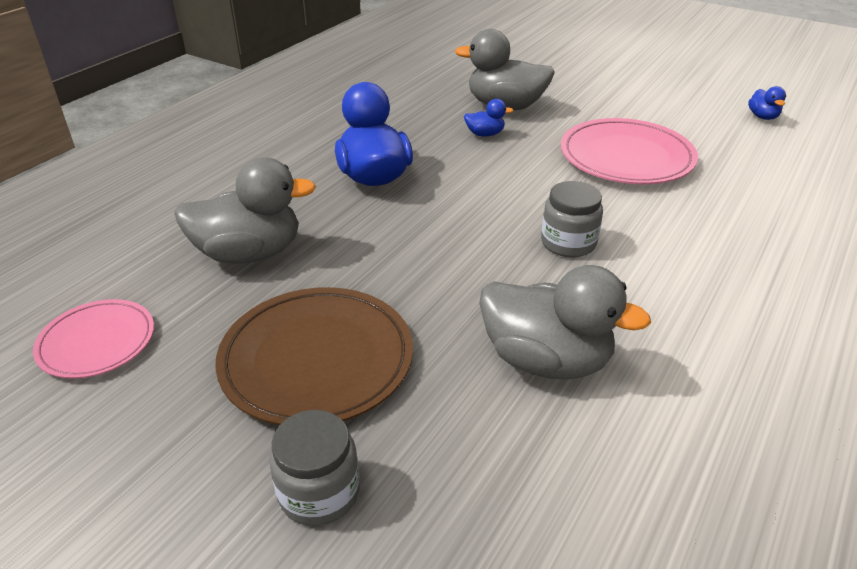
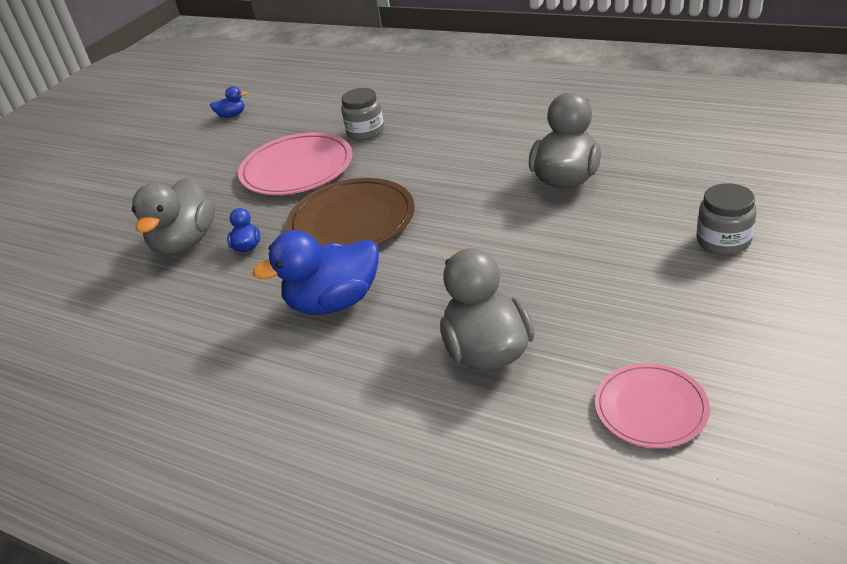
camera: 90 degrees left, 0 degrees up
brown plate [215,287,413,425] -> brown plate moved to [286,178,415,246]
grey jar [541,181,603,257] -> grey jar moved to [341,88,384,140]

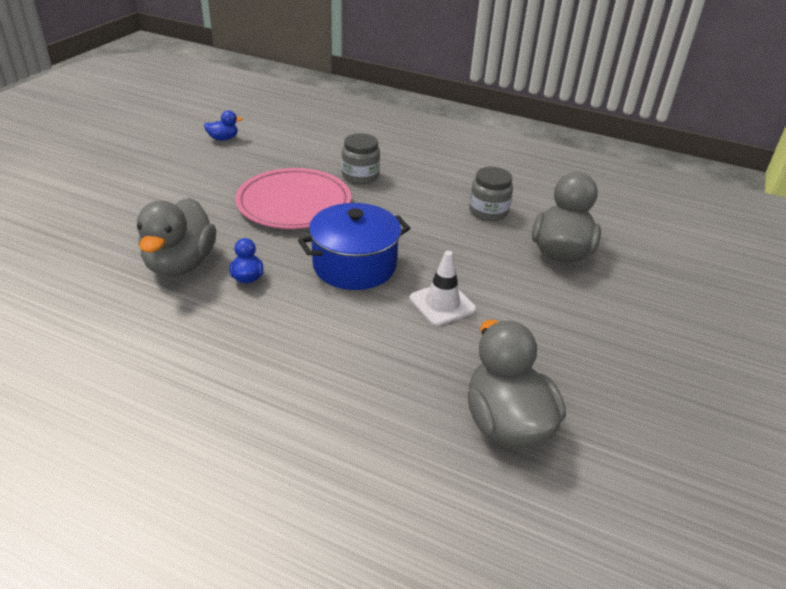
camera: 10 degrees left, 0 degrees up
blue duck [252,230,379,315] -> none
brown plate [286,178,415,246] -> blue pot [298,203,410,290]
pink plate [595,363,710,448] -> none
grey jar [697,183,757,255] -> grey jar moved to [469,167,513,221]
none -> white traffic cone [409,251,476,326]

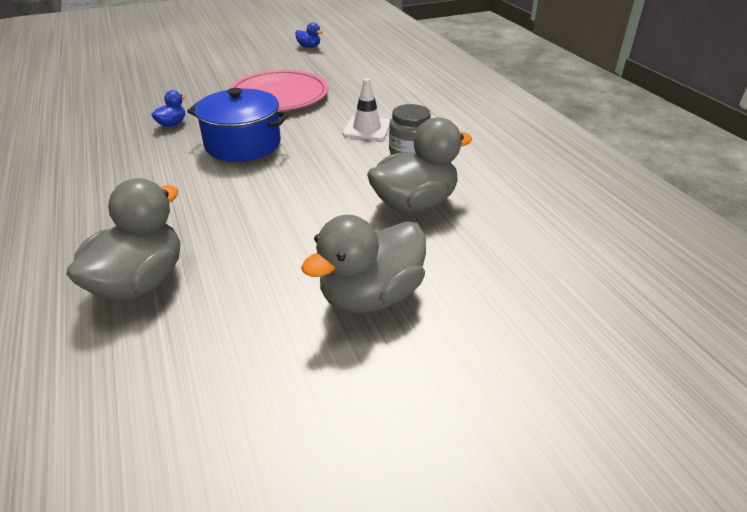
camera: 45 degrees right, 0 degrees up
grey duck [137,198,216,277] -> grey duck moved to [301,215,426,313]
grey jar [342,133,380,184] -> none
white traffic cone [409,251,476,326] -> white traffic cone moved to [343,78,390,140]

